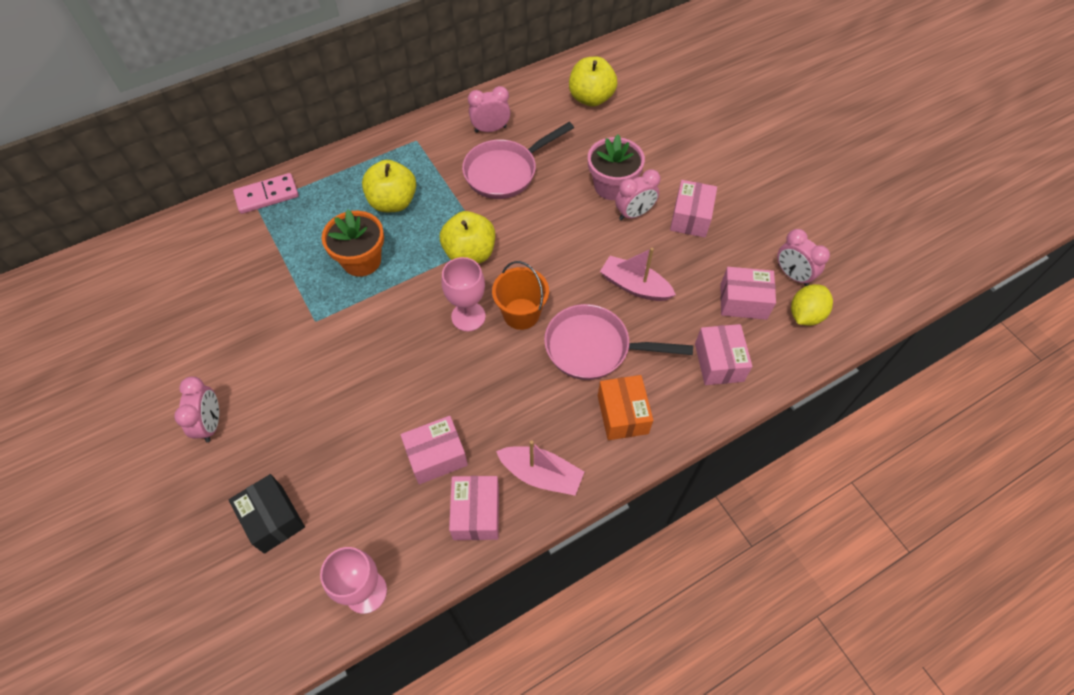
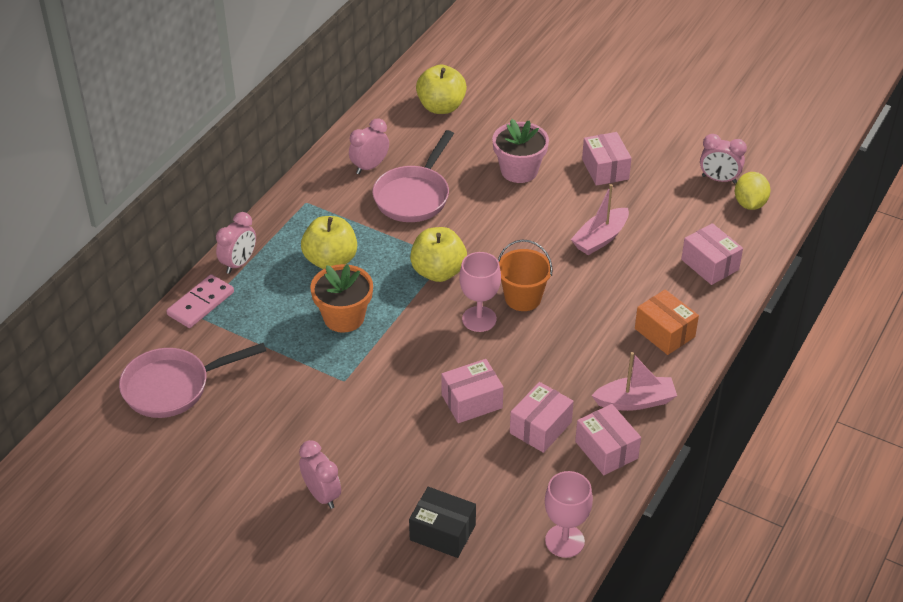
camera: 30 degrees left, 15 degrees down
pink pan [544,304,693,380] -> pink pan moved to [119,343,266,418]
pink boat [600,248,676,301] -> pink boat turned 45 degrees counterclockwise [570,184,629,255]
pink clock [615,169,660,220] -> pink clock moved to [216,212,256,274]
pink box [720,267,776,320] -> pink box moved to [441,359,504,423]

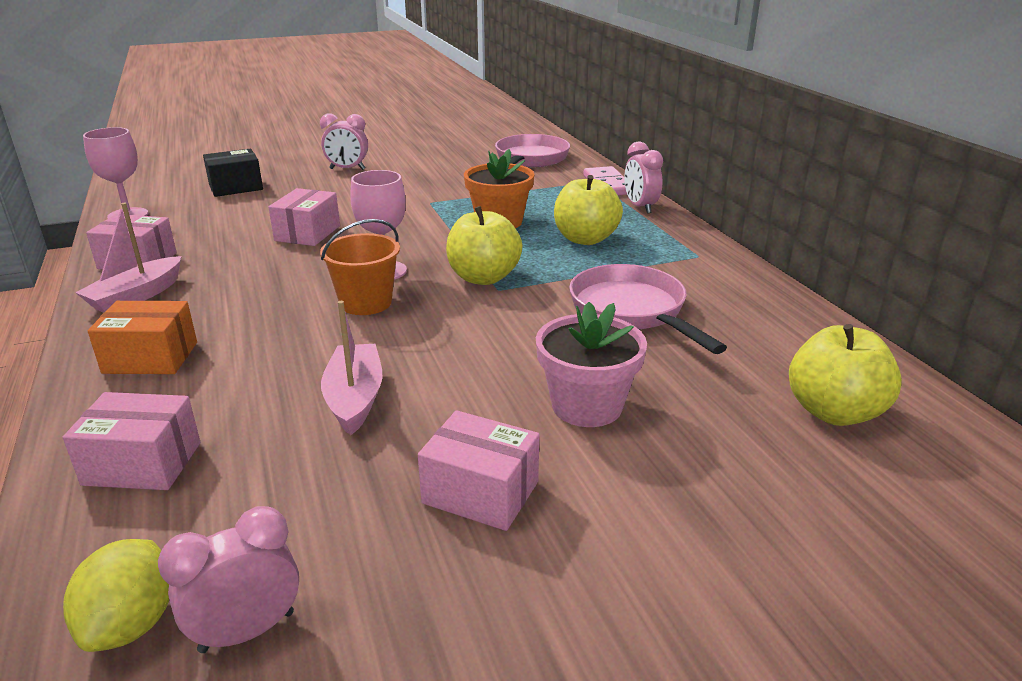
camera: 130 degrees right, 15 degrees down
pink clock [349,118,389,174] -> none
pink box [510,382,574,453] -> none
yellow lemon [735,172,771,210] -> yellow lemon turned 45 degrees clockwise [63,539,169,652]

